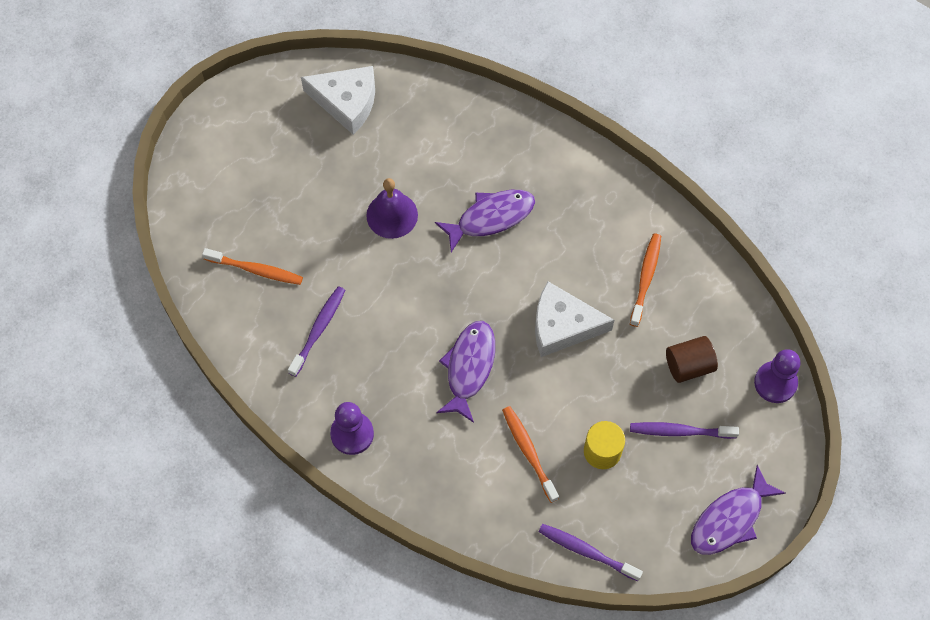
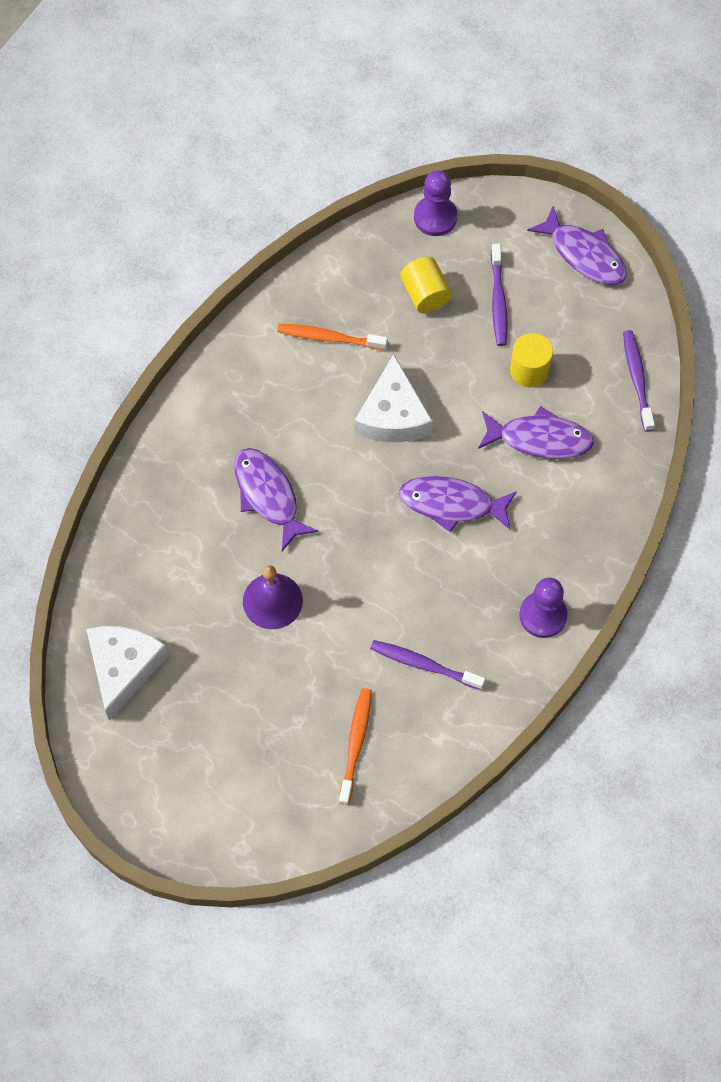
camera: 95 degrees left, 0 degrees up
orange toothbrush [502,406,559,503] -> purple fish [478,406,594,459]
purple toothbrush [539,524,643,581] -> purple toothbrush turned 150 degrees clockwise [623,330,655,432]
brown cylinder [666,336,718,383] -> yellow cylinder [400,257,452,313]

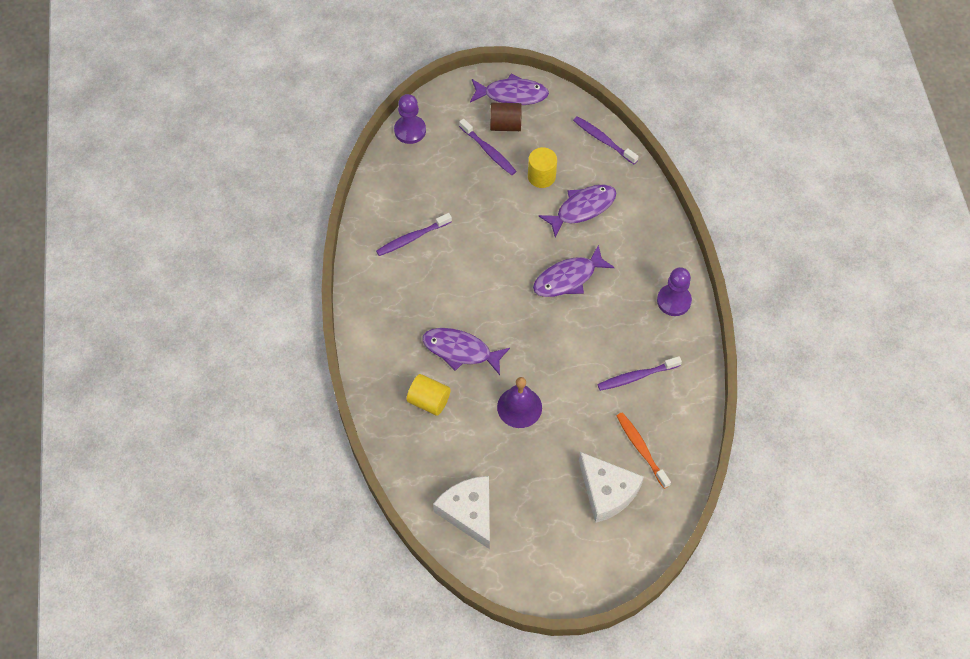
camera: 40 degrees left, 5 degrees down
orange toothbrush [277,324,388,350] -> purple toothbrush [376,213,452,256]
white cheese [355,354,433,442] -> white cheese moved to [579,452,644,523]
yellow cylinder [400,257,452,313] -> yellow cylinder moved to [407,374,451,416]
none -> brown cylinder [490,103,522,131]

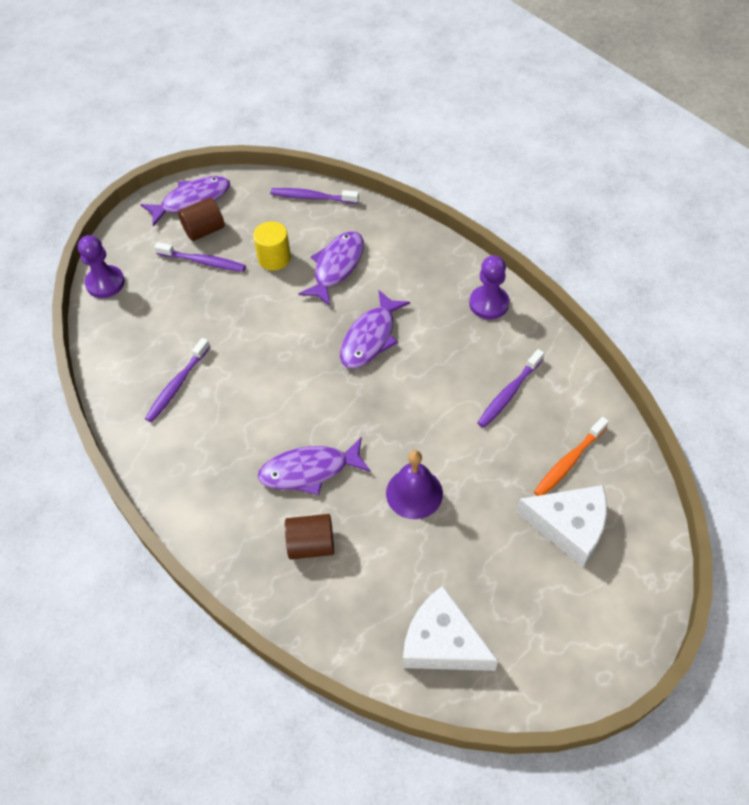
camera: 30 degrees left, 5 degrees down
yellow cylinder [407,374,451,416] -> brown cylinder [285,514,334,560]
orange toothbrush [617,412,671,489] -> orange toothbrush turned 75 degrees counterclockwise [534,417,609,496]

